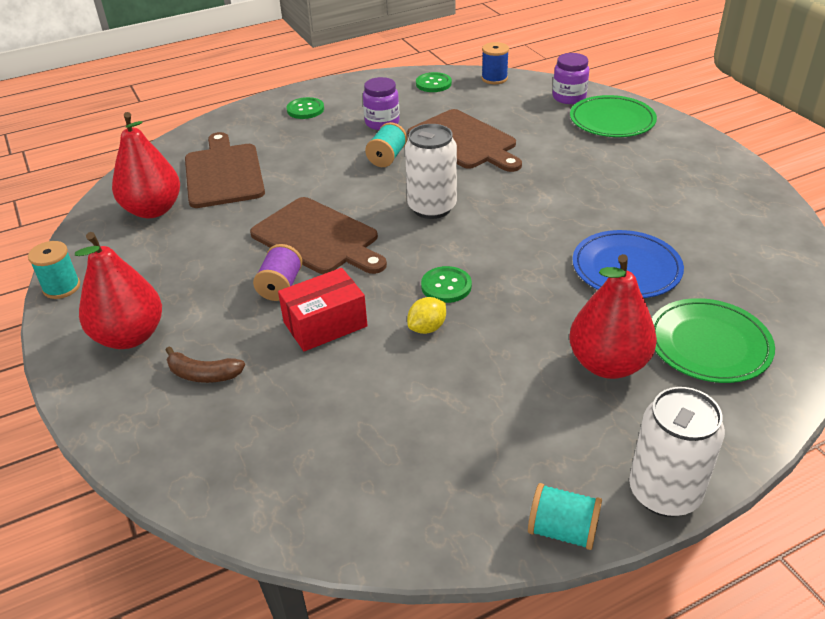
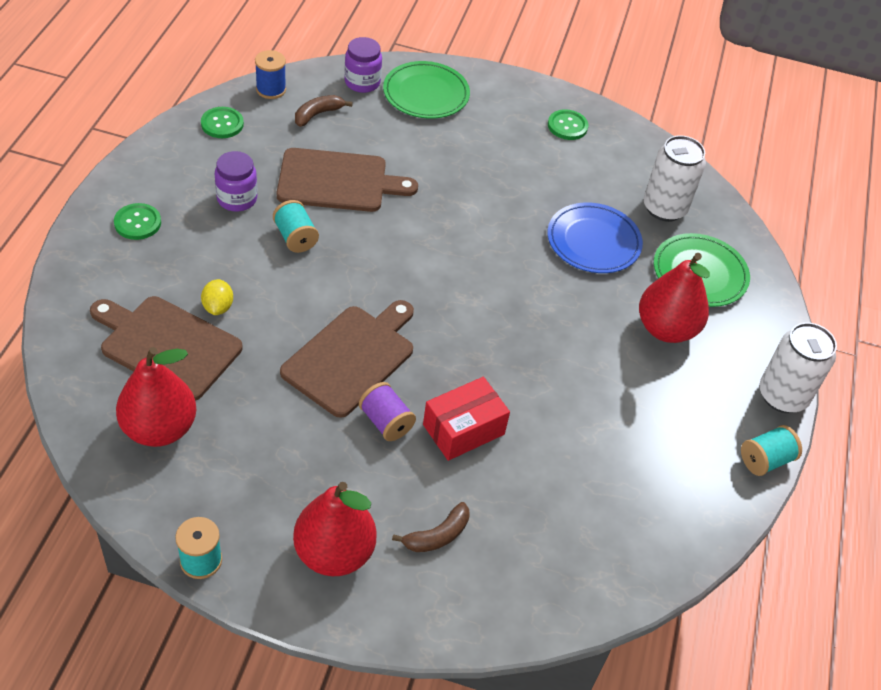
camera: 55 degrees left, 10 degrees up
brown cutting board [250,197,387,274] -> brown cutting board turned 45 degrees counterclockwise [280,300,414,418]
red box [278,268,368,351] -> red box turned 45 degrees clockwise [423,377,510,461]
white can [405,124,457,219] -> white can moved to [644,135,706,222]
yellow lemon [407,297,446,334] -> yellow lemon moved to [201,279,233,315]
green button [421,266,472,303] -> green button moved to [548,109,588,140]
none -> brown banana [295,95,353,127]

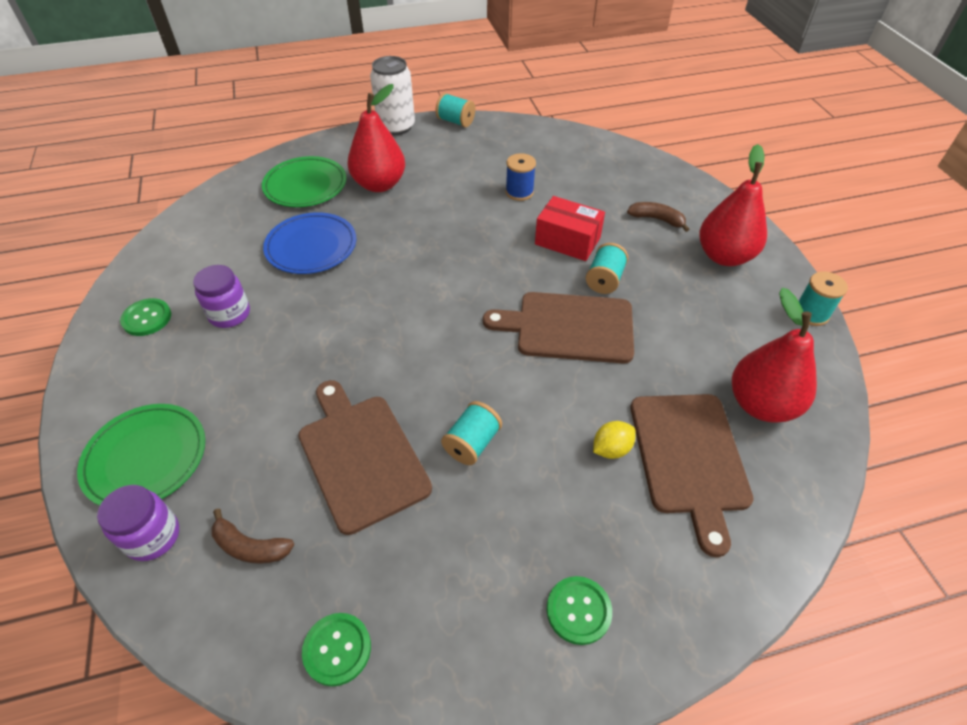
camera: 115 degrees left, 0 degrees up
purple jar [215,151,257,212] -> purple jar moved to [193,265,250,328]
blue spool [255,50,286,99] -> blue spool moved to [505,153,536,201]
purple spool [359,382,416,441] -> turquoise spool [586,243,628,294]
white can [644,135,706,222] -> none

